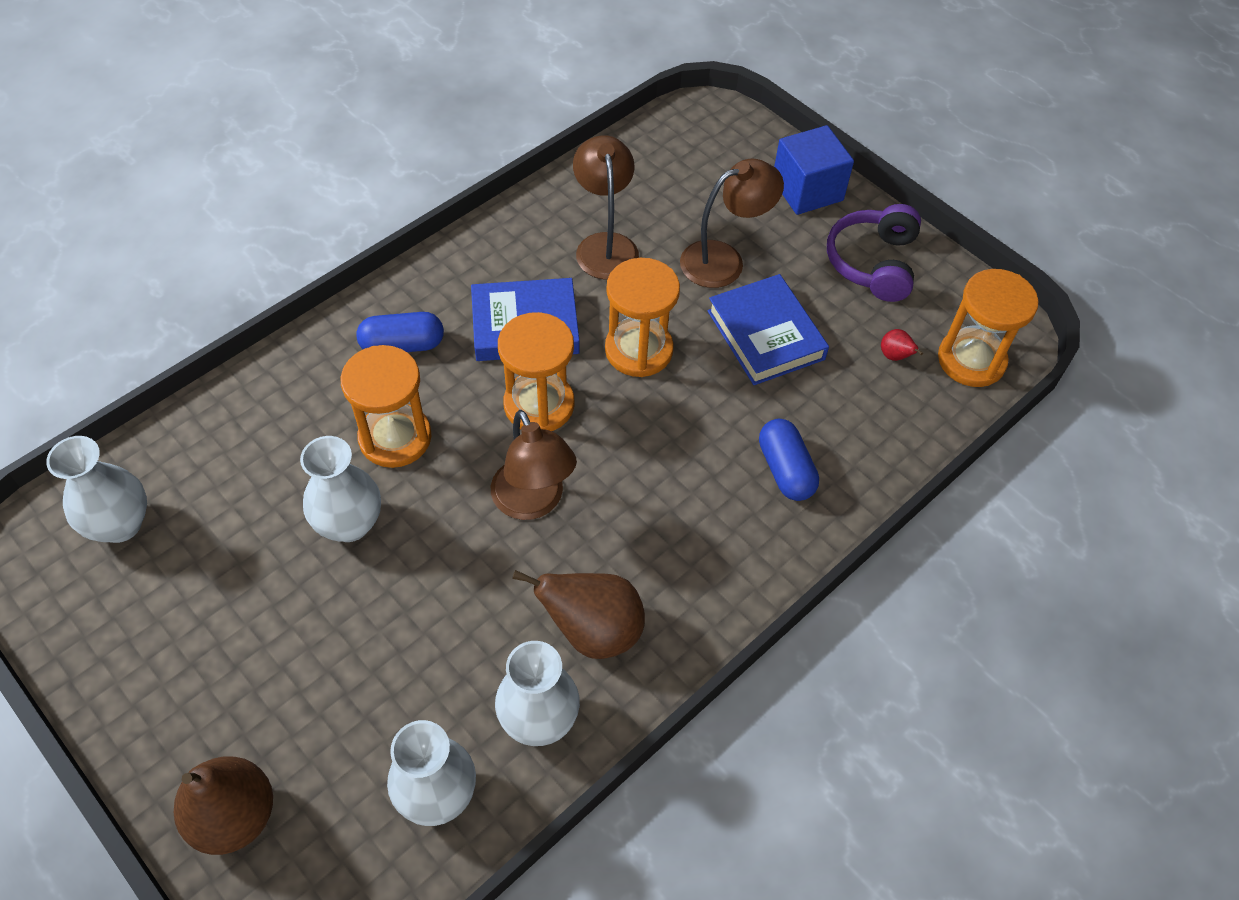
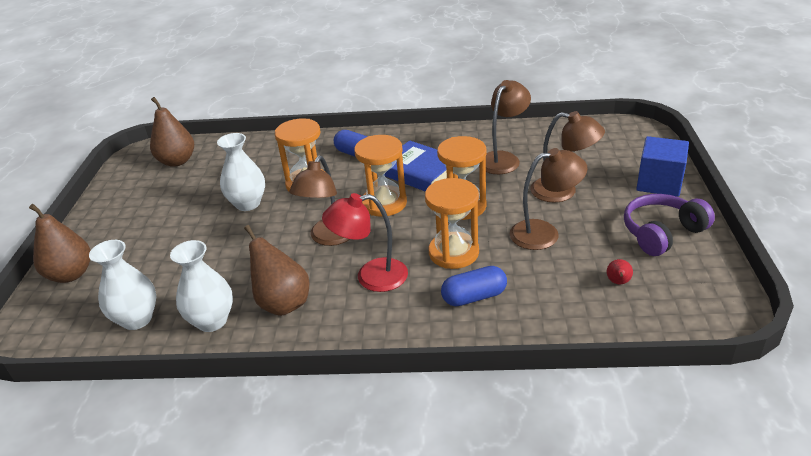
camera: 50 degrees right, 20 degrees down
white vase [46,436,147,543] -> brown pear [150,97,194,167]
blue book [707,274,829,385] -> brown lamp [510,148,588,250]
blue capsule [759,419,819,501] -> blue capsule turned 45 degrees clockwise [441,266,507,306]
orange hourglass [938,269,1039,387] -> orange hourglass moved to [425,178,479,269]
none -> red lamp [322,193,408,292]

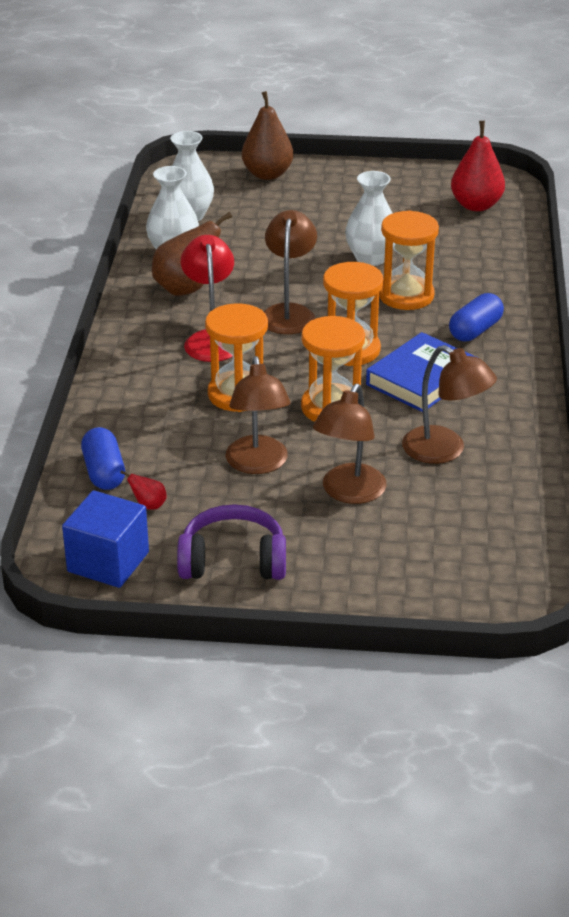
camera: 90 degrees right, 0 degrees up
brown pear [150,97,194,167] -> red pear [451,121,505,211]
brown lamp [289,156,350,246] -> brown lamp turned 75 degrees clockwise [264,210,317,334]
blue capsule [441,266,507,306] -> blue capsule moved to [81,427,125,490]
purple headphones [624,194,715,256] -> purple headphones turned 60 degrees counterclockwise [177,504,286,580]
blue cube [636,136,689,197] -> blue cube moved to [62,490,149,588]

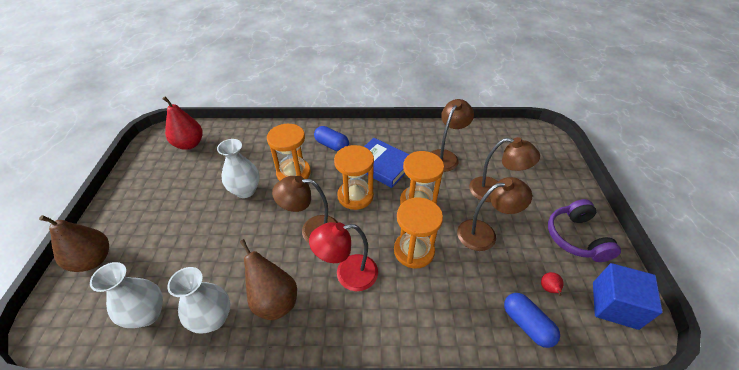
camera: 95 degrees left, 10 degrees up
blue capsule [81,427,125,490] -> blue capsule turned 75 degrees clockwise [504,293,560,348]

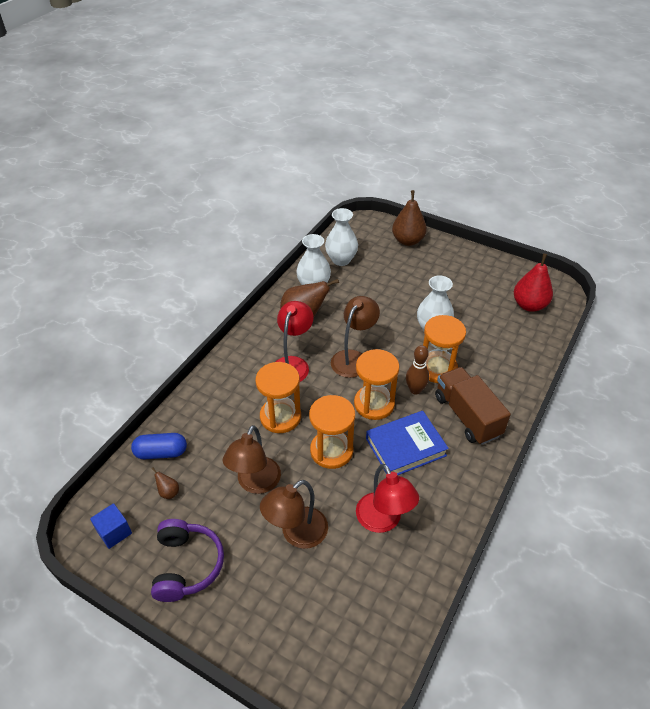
camera: 120 degrees right, 0 degrees up
blue capsule [314,126,349,152] -> brown truck [435,367,511,445]
brown lamp [431,99,474,172] -> red lamp [356,464,419,533]
red pear [541,272,564,296] -> brown pear [152,467,179,499]
purple headphones [548,199,621,262] -> purple headphones turned 60 degrees clockwise [151,519,224,602]
blue cube [593,263,663,330] -> blue cube [90,503,132,549], size x0.63
none -> brown bowling pin [406,345,429,395]

